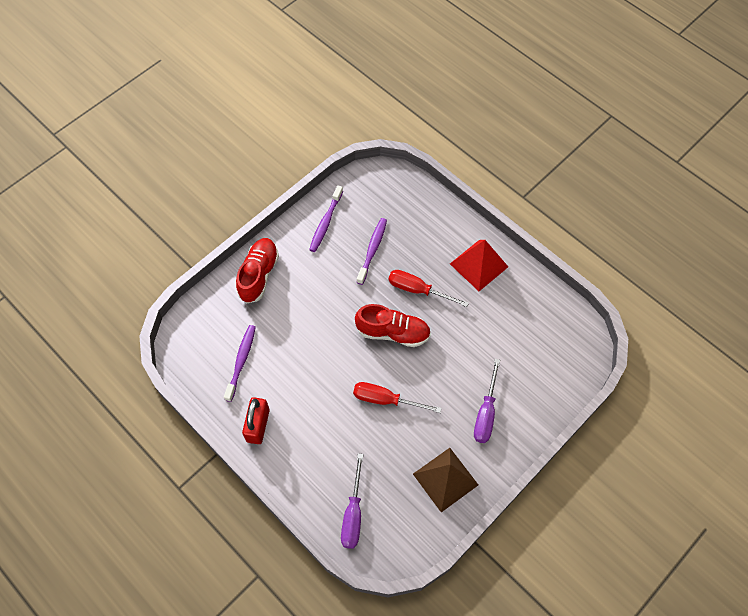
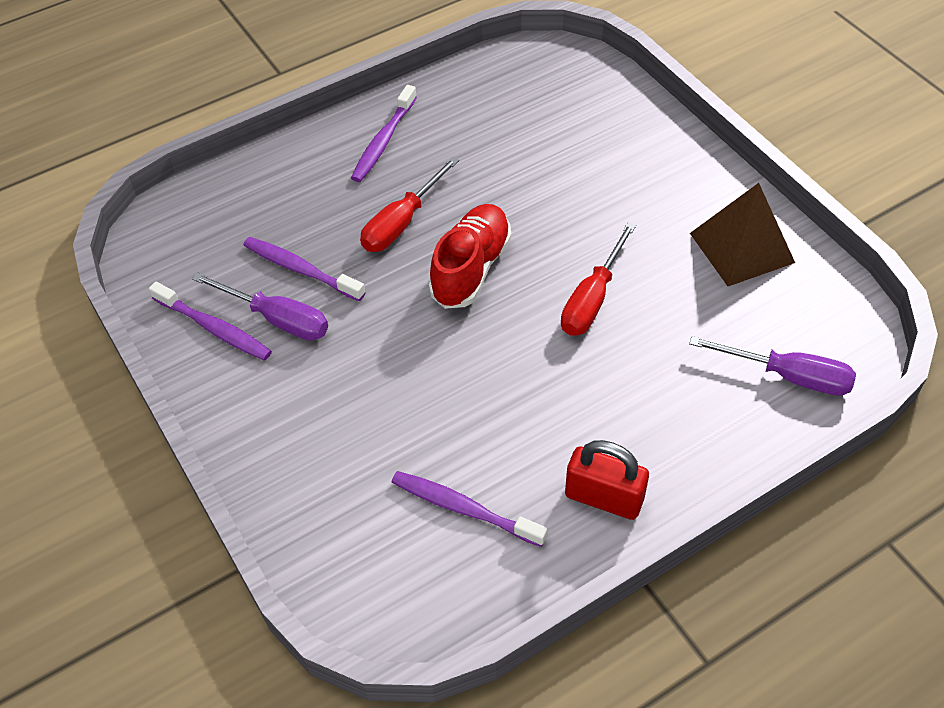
camera: 75 degrees left, 10 degrees down
red shoe [236,238,279,303] -> none
red pyramid [450,240,508,291] -> purple toothbrush [351,85,417,182]
purple screwdriver [474,359,500,443] -> purple screwdriver moved to [192,272,328,341]

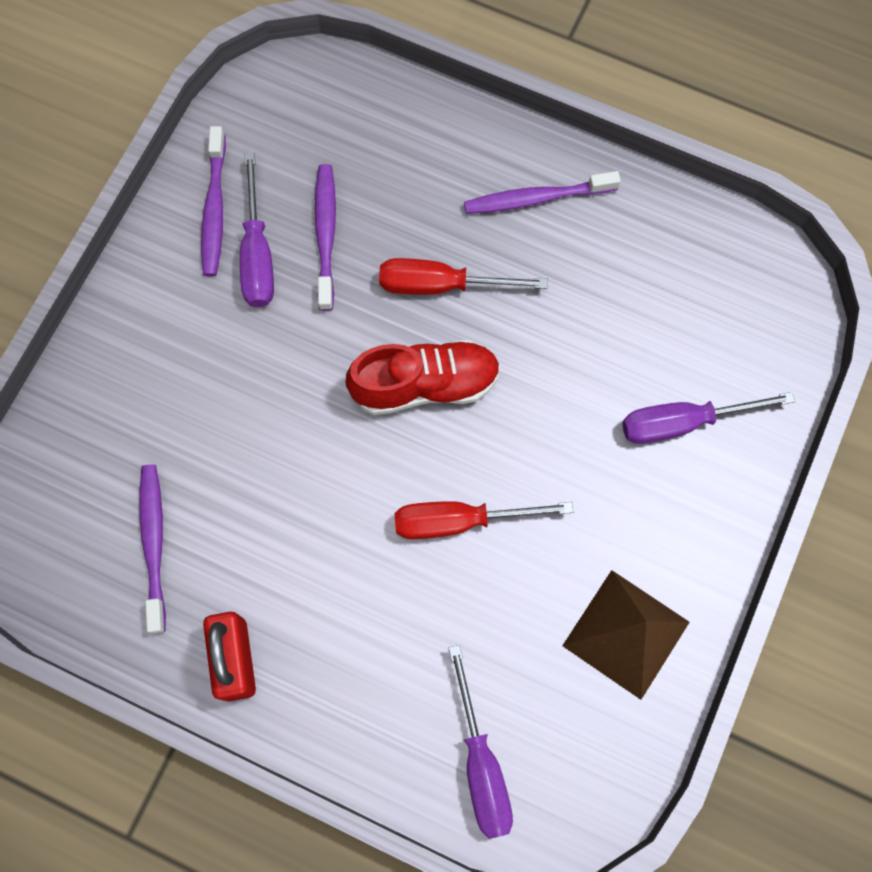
camera: 55 degrees right, 20 degrees up
none -> purple screwdriver [622,392,795,444]

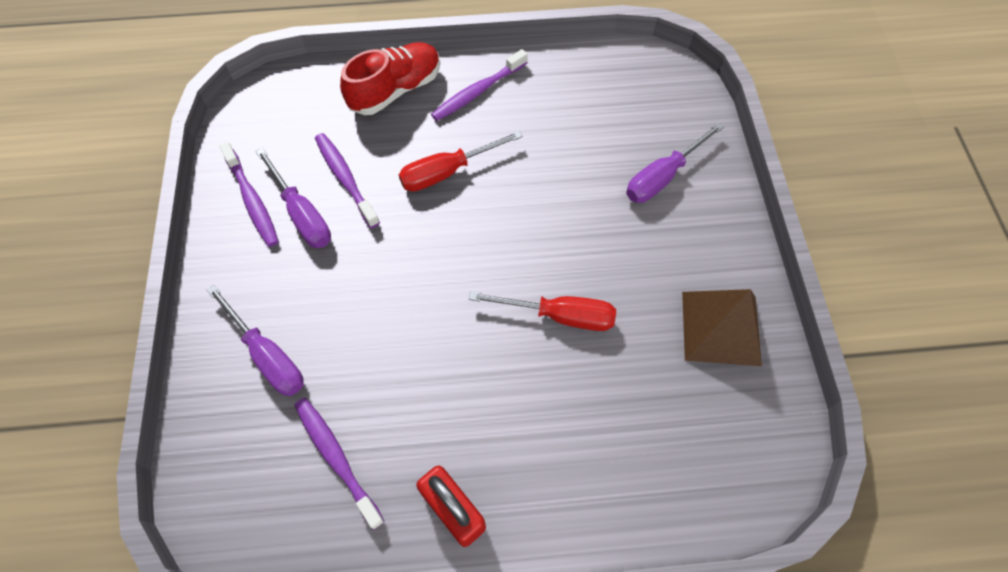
camera: 30 degrees left, 10 degrees down
red shoe [346,340,501,415] -> red shoe moved to [340,42,440,115]
red screwdriver [394,501,573,539] -> red screwdriver turned 135 degrees counterclockwise [469,291,616,331]
purple screwdriver [449,645,513,839] -> purple screwdriver moved to [207,285,304,396]

